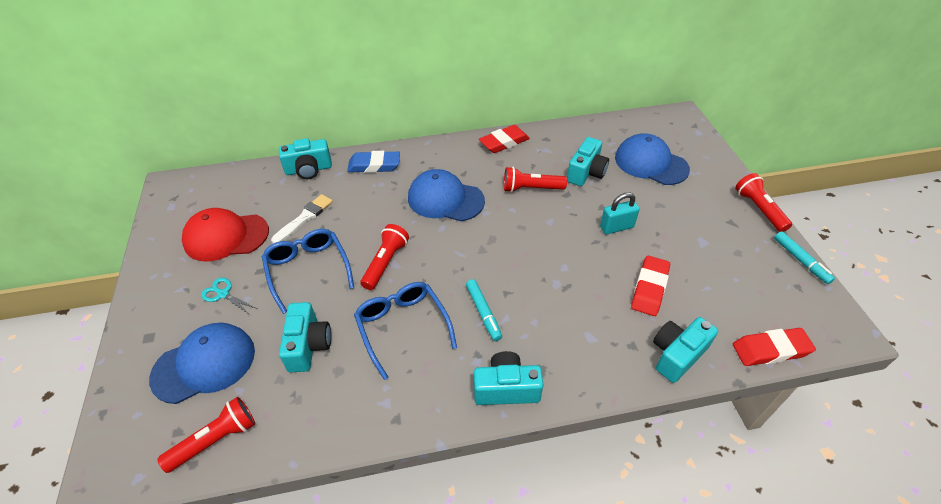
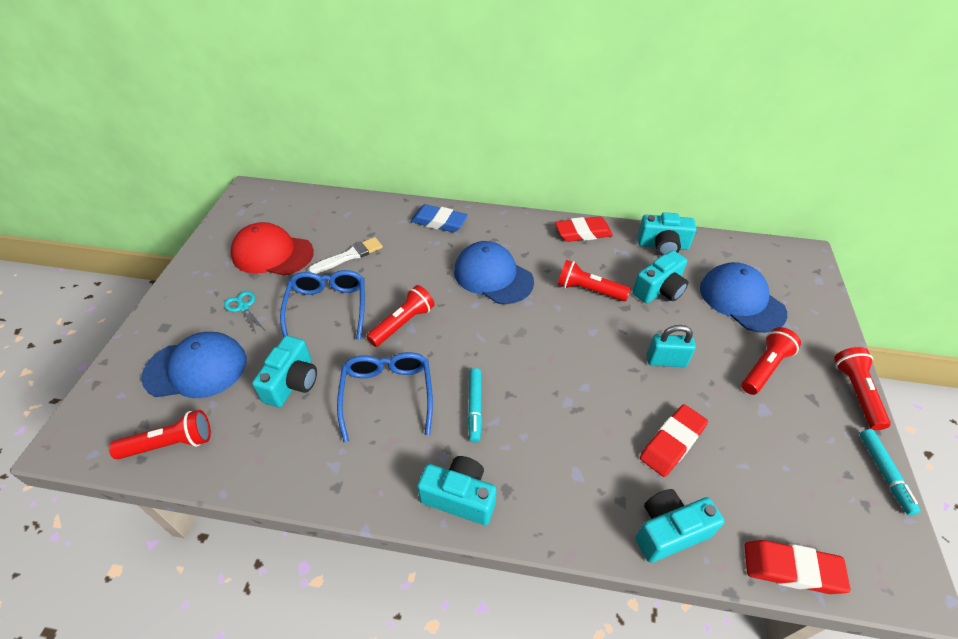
camera: 20 degrees right, 0 degrees up
turquoise camera [279,138,332,179] -> turquoise camera moved to [637,212,697,256]
none -> red flashlight [742,327,801,395]

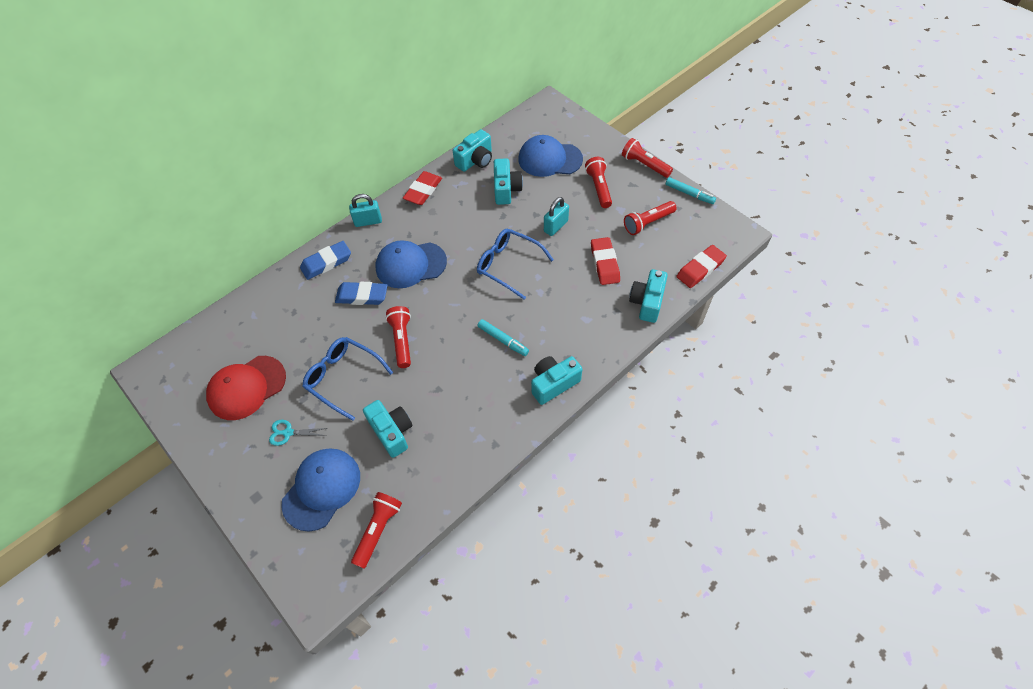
camera: 50 degrees left, 10 degrees up
white brush [308,237,383,274] -> none
blue glasses [337,352,433,442] -> blue glasses moved to [477,229,554,300]
red flashlight [558,260,631,301] -> red flashlight moved to [624,201,677,235]
none -> blue eraser [335,282,388,305]
none -> turquoise padlock [349,194,382,227]

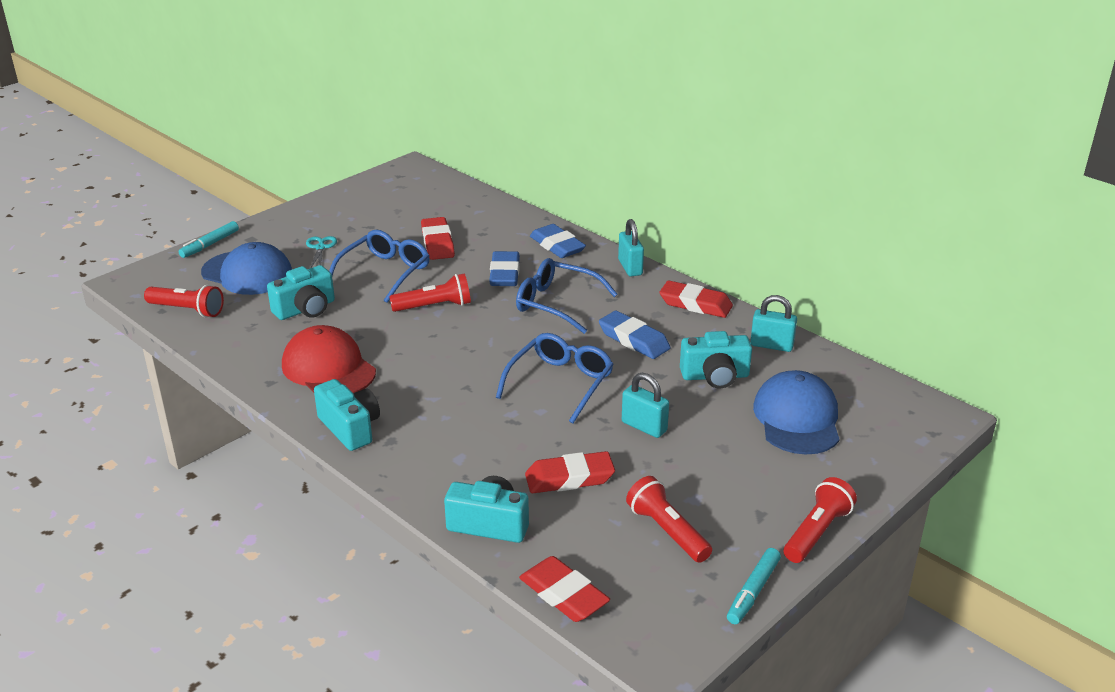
camera: 85 degrees right, 25 degrees down
red cap [206,356,286,420] -> red cap moved to [282,325,376,393]
blue cap [375,240,447,288] -> blue glasses [516,258,618,334]
turquoise camera [453,129,492,172] -> turquoise padlock [750,295,797,352]
turquoise marker [478,319,529,356] -> turquoise marker moved to [179,221,239,258]
red flashlight [585,157,612,208] -> none
none -> red eraser [421,217,455,260]
none -> blue eraser [599,311,670,359]

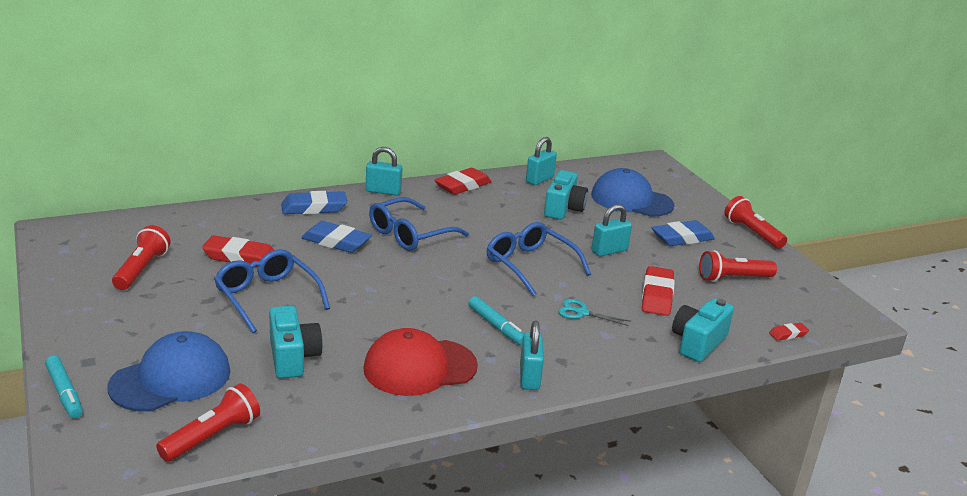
camera: 70 degrees left, 5 degrees down
turquoise scissors [306,236,337,267] -> turquoise scissors moved to [558,299,631,326]
turquoise camera [314,379,380,451] -> turquoise padlock [520,321,544,390]
red flashlight [389,273,471,312] -> red flashlight moved to [112,225,171,290]
red eraser [519,556,610,622] -> red eraser [769,323,809,341], size x0.51
blue eraser [599,311,670,359] -> blue eraser moved to [652,220,715,246]
turquoise marker [727,548,781,624] -> turquoise marker moved to [468,296,524,345]

